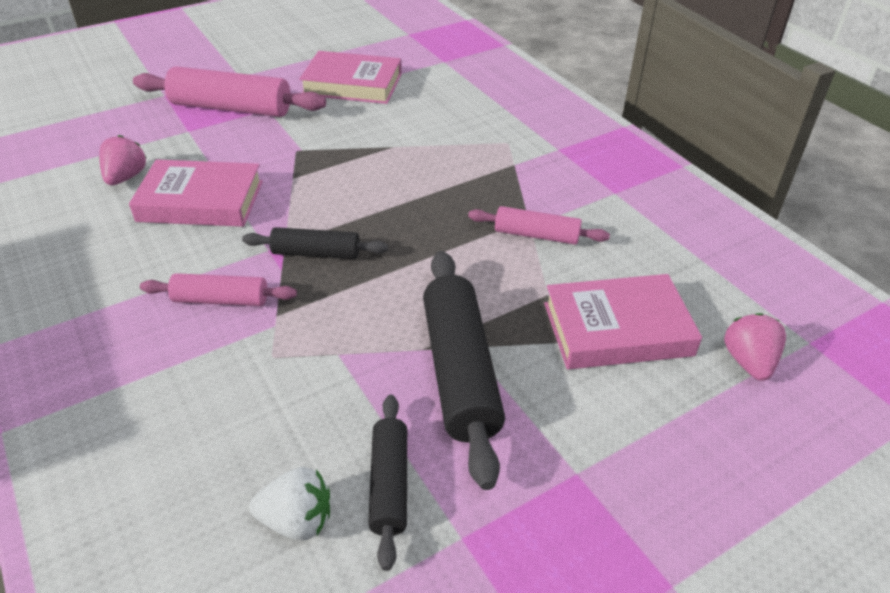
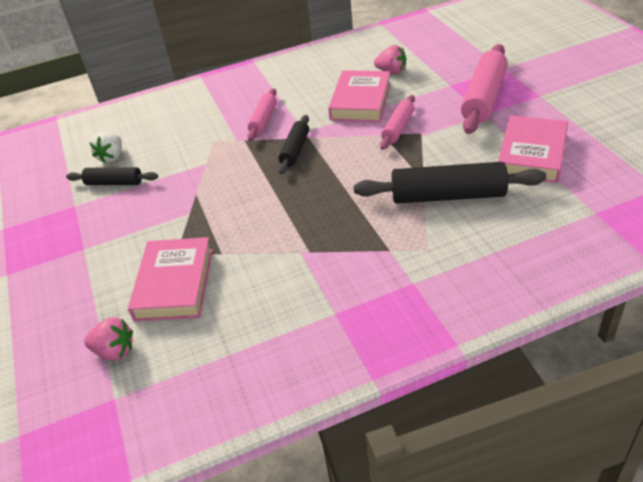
camera: 105 degrees right, 0 degrees up
black rolling pin [423,251,505,490] -> black rolling pin moved to [354,162,546,204]
pink rolling pin [468,206,610,245] -> pink rolling pin moved to [380,95,415,150]

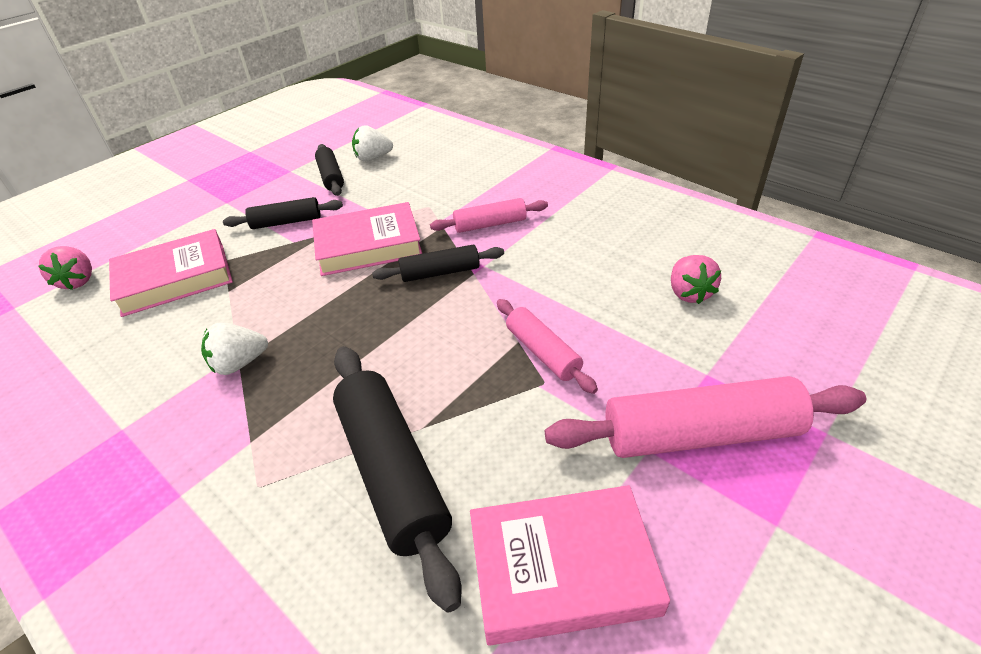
camera: 60 degrees right, 0 degrees up
pink book [328,70,391,122] -> pink book moved to [312,202,422,276]
pink rolling pin [380,95,415,150] -> pink rolling pin turned 60 degrees clockwise [497,299,598,394]
none -> white strawberry [201,322,268,375]
none -> black rolling pin [223,197,343,229]

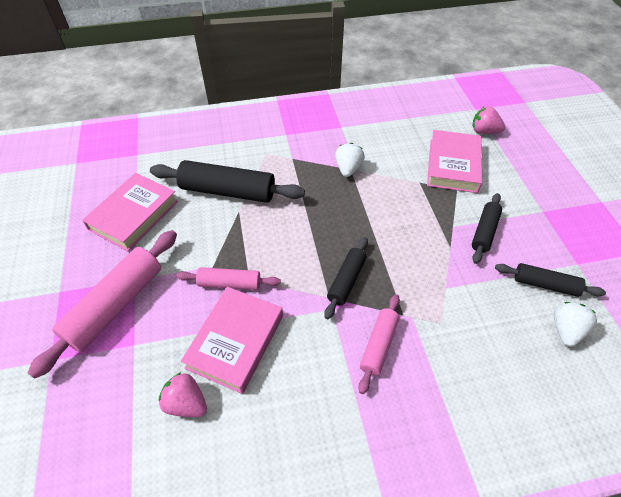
camera: 125 degrees right, 10 degrees up
pink book [312,202,422,276] -> pink book moved to [181,287,283,394]

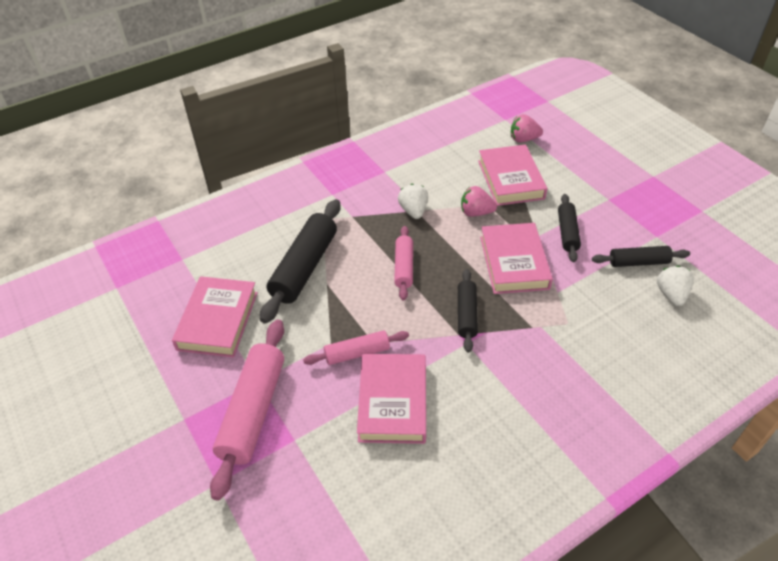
camera: 20 degrees left, 5 degrees down
black rolling pin [150,160,305,203] -> black rolling pin turned 60 degrees counterclockwise [260,199,341,324]
pink strawberry [159,372,207,417] -> pink strawberry moved to [461,186,497,217]
pink rolling pin [358,294,400,394] -> pink rolling pin moved to [394,226,413,300]
none -> pink book [480,223,553,294]

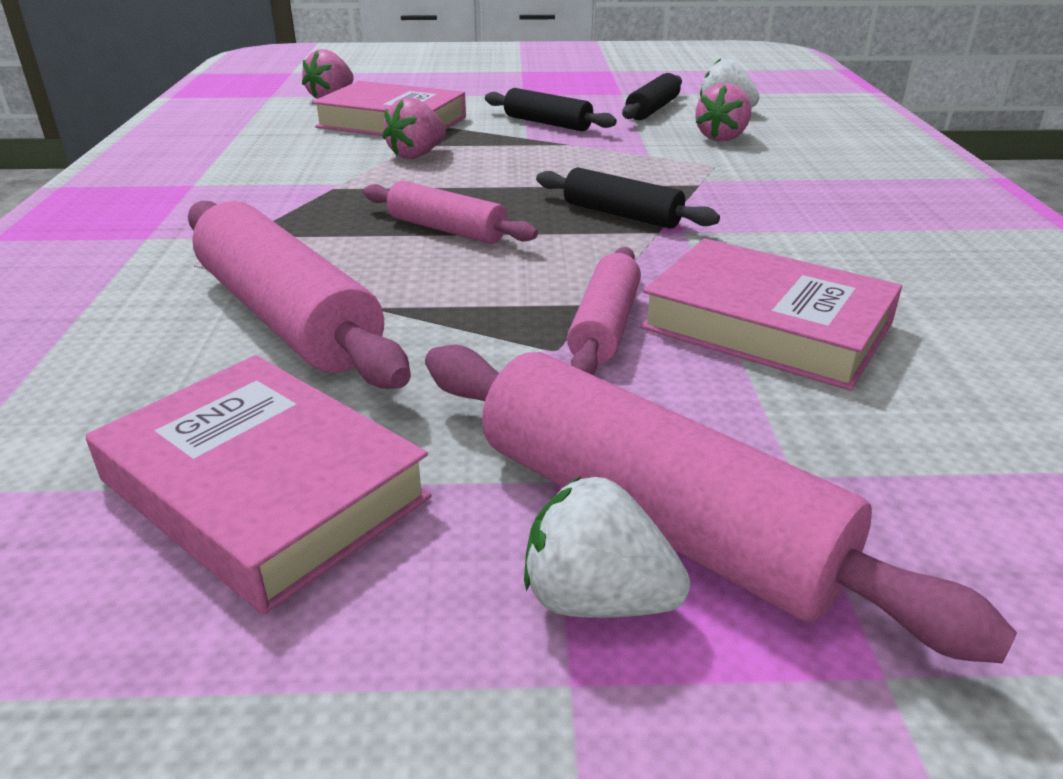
camera: 60 degrees left, 15 degrees down
black rolling pin [260,199,341,324] -> pink rolling pin [188,201,411,389]
white strawberry [398,184,428,219] -> white strawberry moved to [524,476,690,618]
pink book [480,223,553,294] -> none
none -> pink strawberry [695,83,751,141]

